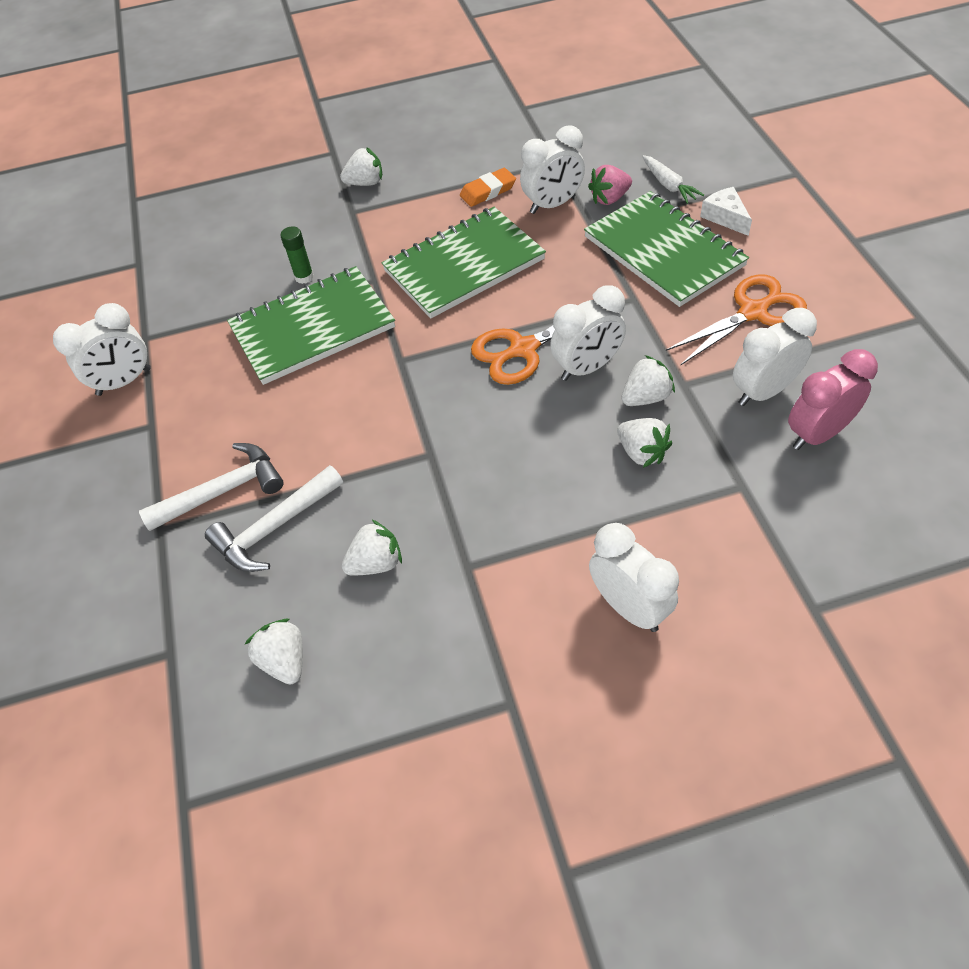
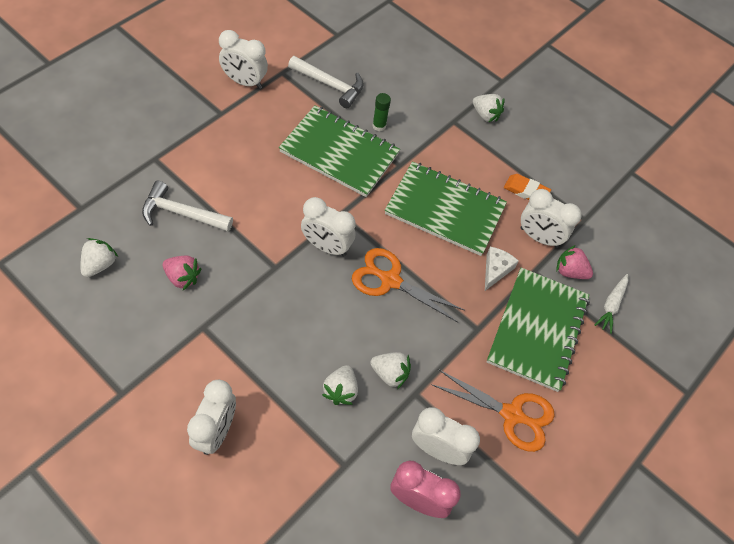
camera: 45 degrees right, 5 degrees up
white hammer [139,443,284,531] -> white hammer moved to [288,56,364,108]
white strawberry [342,519,402,576] -> pink strawberry [163,256,202,290]
white clock [550,285,626,381] -> white clock moved to [301,197,355,257]
white cheese [700,187,752,236] -> white cheese moved to [485,247,519,291]

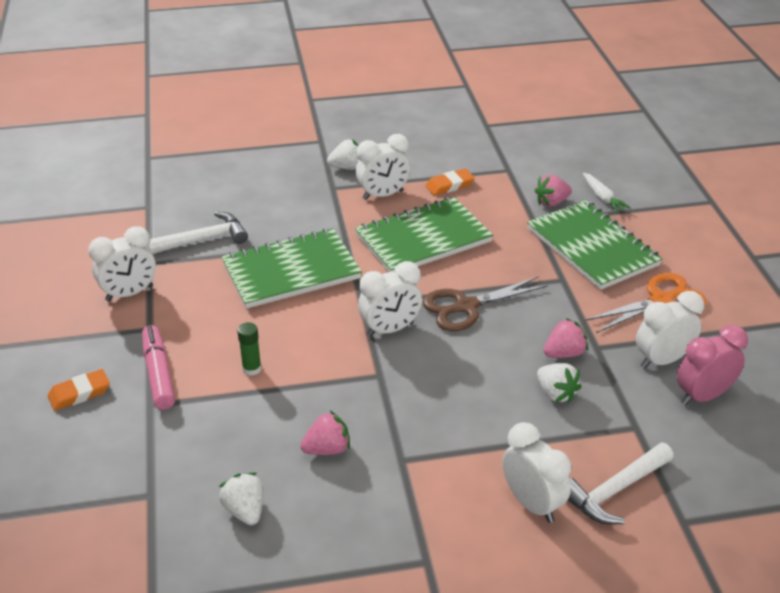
camera: 45 degrees left, 20 degrees down
white hammer [142,181,233,232] -> white hammer moved to [568,442,674,525]
orange scissors [352,248,465,322] -> brown scissors [423,276,548,331]
white strawberry [370,352,411,389] -> pink strawberry [544,318,588,358]
green glue stick [372,93,391,131] -> green glue stick moved to [237,322,262,376]
white cheese [485,247,519,291] -> none
white clock [521,189,582,248] -> white clock moved to [356,134,410,200]
none -> orange eraser [48,369,110,411]
none -> pink marker [142,325,175,410]

